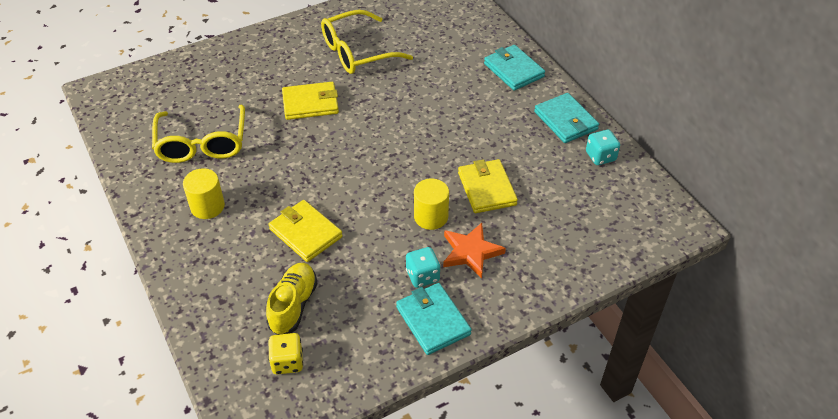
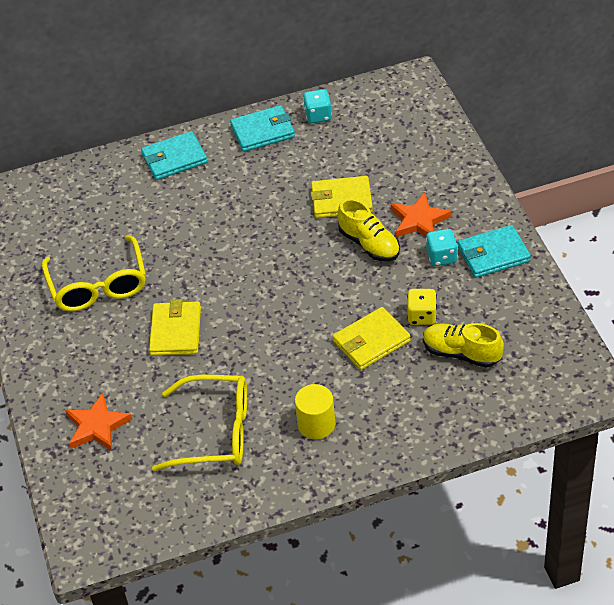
camera: 75 degrees left, 0 degrees up
yellow dice [268,333,303,375] -> yellow dice moved to [407,289,437,325]
yellow cylinder [414,179,449,230] -> yellow shoe [338,198,400,261]
none -> orange star [65,393,132,451]

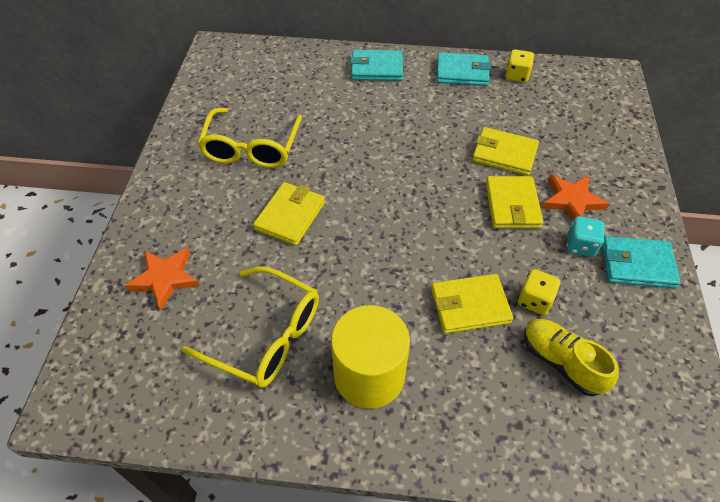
camera: 20 degrees right, 5 degrees up
yellow cylinder [295,384,336,440] -> yellow cylinder [331,305,410,409], size x1.63
turquoise dice [303,89,332,123] -> yellow dice [505,49,534,83]
yellow shoe [338,198,400,261] -> yellow wallet [486,176,543,228]

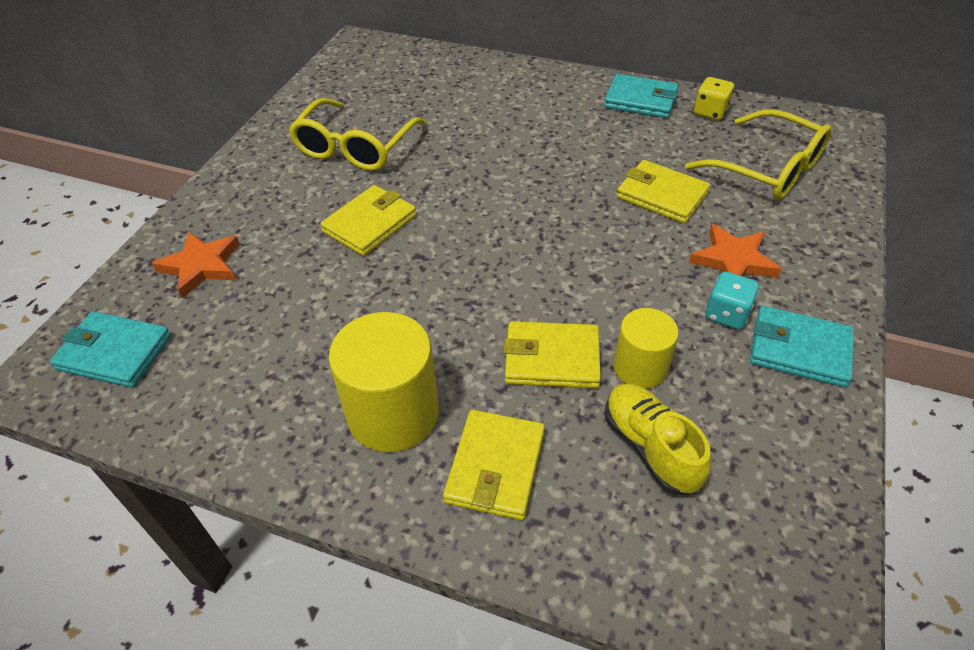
camera: 15 degrees right, 5 degrees down
yellow glasses [182,266,319,388] -> yellow glasses moved to [685,109,832,200]
turquoise wallet [350,50,403,81] -> turquoise wallet moved to [50,311,171,388]
yellow wallet [486,176,543,228] -> yellow wallet moved to [443,410,545,520]
yellow dice [518,269,560,315] -> yellow cylinder [614,308,679,389]

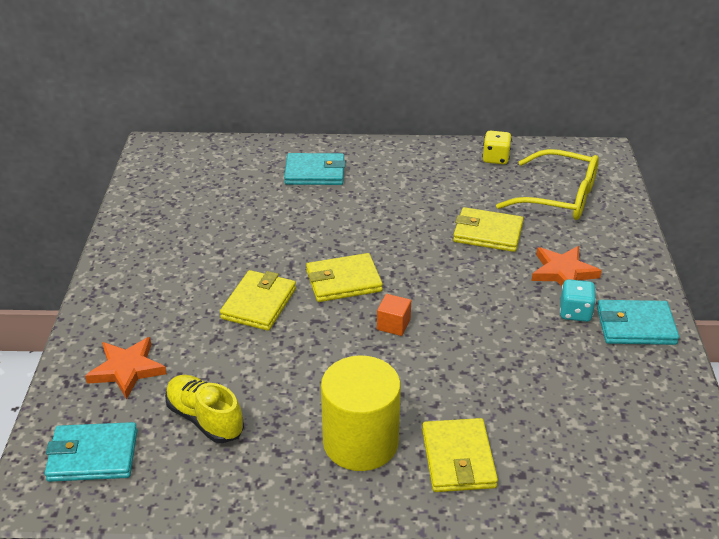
camera: 20 degrees left, 10 degrees down
yellow glasses [288,98,426,171] -> none
yellow wallet [504,321,601,388] -> yellow wallet moved to [306,253,383,302]
turquoise wallet [604,74,678,118] -> turquoise wallet moved to [284,153,345,185]
yellow shoe [605,383,712,495] -> yellow shoe moved to [165,375,244,443]
yellow cylinder [614,308,679,389] -> none
none -> orange cube [377,294,411,336]

